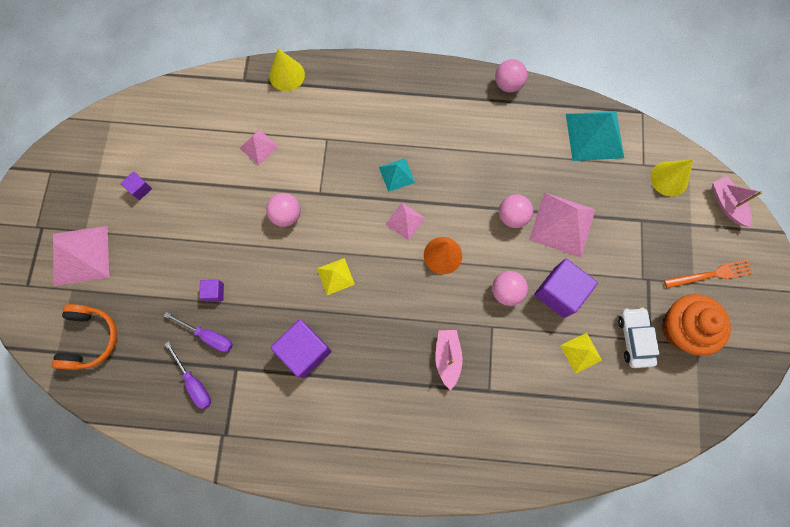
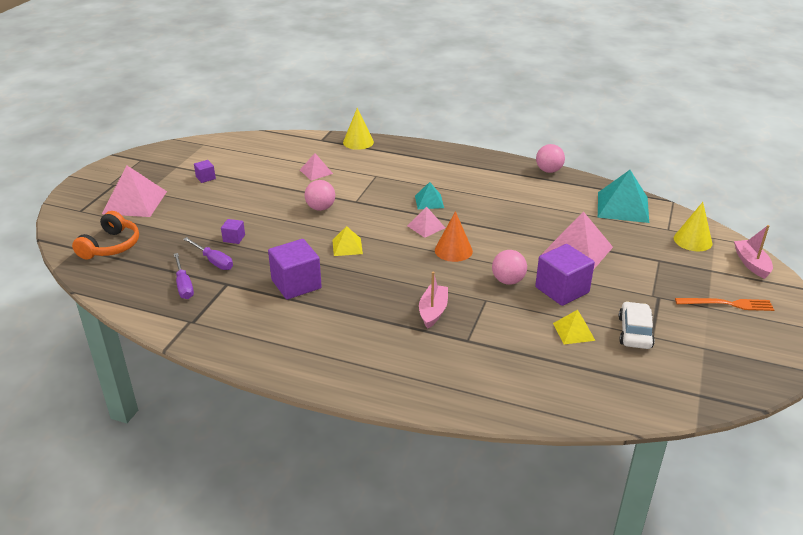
camera: 15 degrees right, 40 degrees down
pink ball [499,194,533,228] -> none
orange cupcake [662,294,731,356] -> none

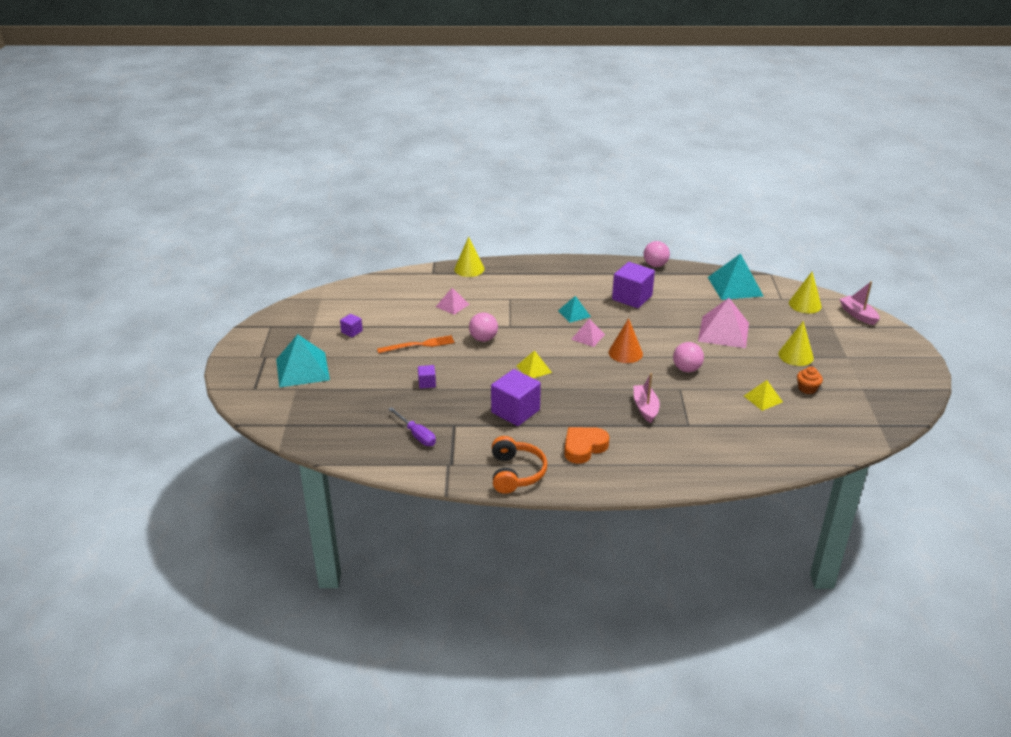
camera: 20 degrees left, 0 degrees up
orange headphones [72,211,139,260] -> orange headphones moved to [492,436,547,494]
pink pyramid [102,165,167,217] -> turquoise pyramid [276,334,330,388]
purple screwdriver [183,237,233,270] -> none
purple cube [535,244,595,306] -> purple cube moved to [612,262,655,308]
white car [619,301,655,349] -> orange cupcake [797,366,823,394]
orange fork [675,298,774,311] -> orange fork moved to [377,335,455,353]
none -> orange heart [564,427,609,464]
none -> yellow cone [778,321,814,366]

